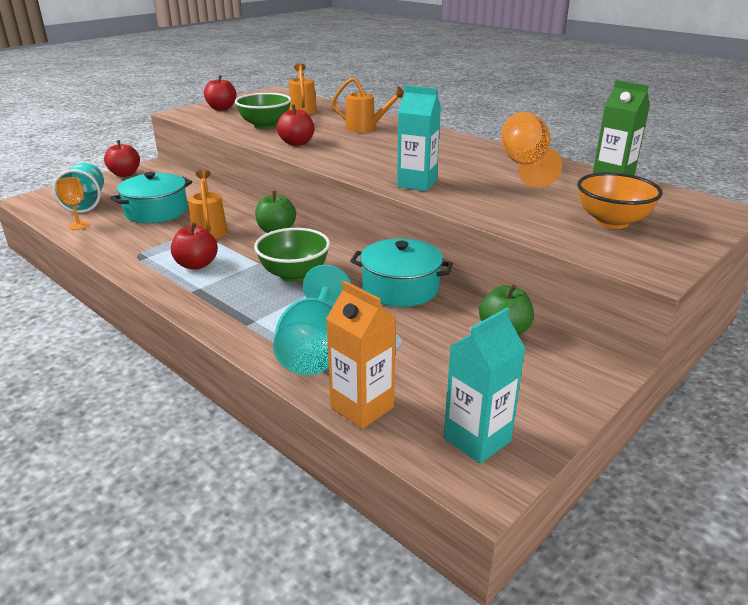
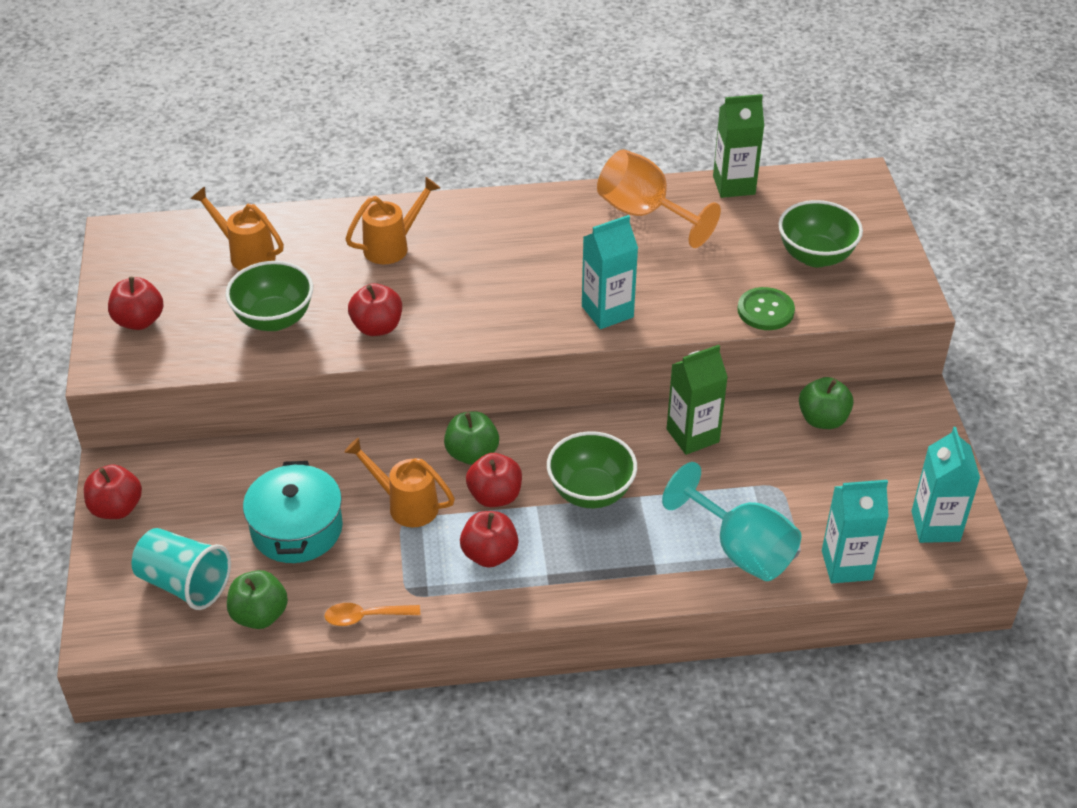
camera: 50 degrees left, 15 degrees up
orange goblet [55,177,90,230] -> green apple [227,570,288,629]
orange carton [326,281,396,429] -> turquoise carton [822,480,889,583]
turquoise pot [350,238,453,307] -> green carton [667,345,728,455]
orange bowl [577,172,663,229] -> green bowl [779,200,863,267]
none -> orange spoon [324,603,420,626]
none -> red apple [466,453,522,507]
none -> green button [738,287,795,330]

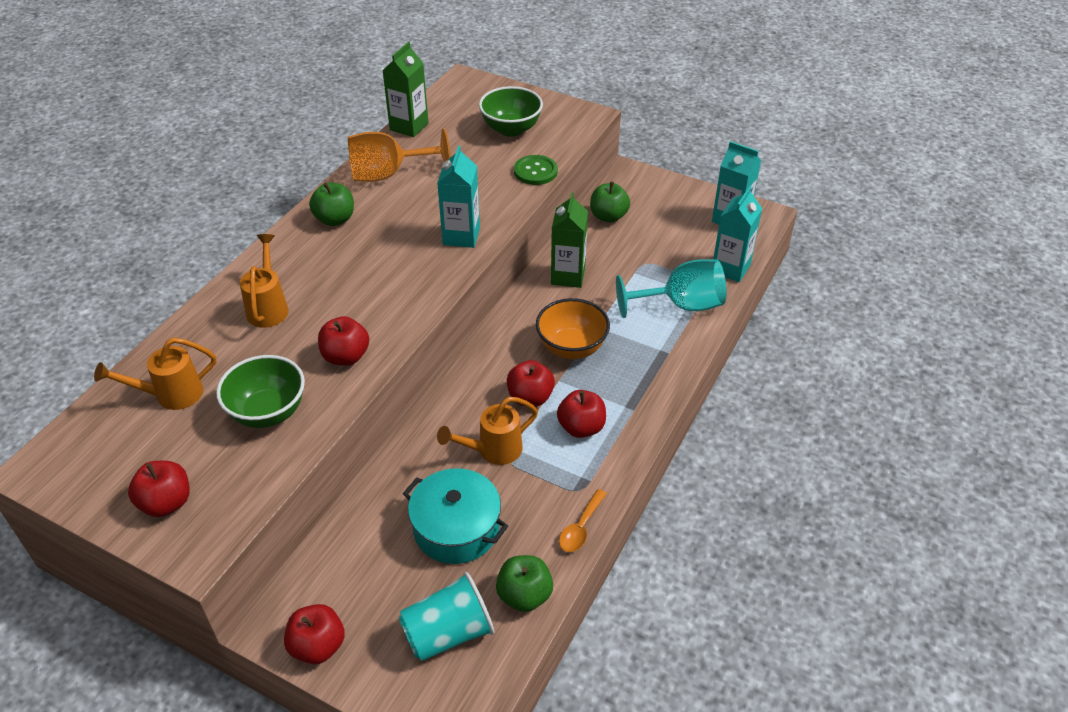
camera: 55 degrees left, 0 degrees up
green apple [444,411,499,465] -> green apple moved to [309,182,354,226]
green bowl [547,431,637,508] -> orange bowl [536,298,610,359]

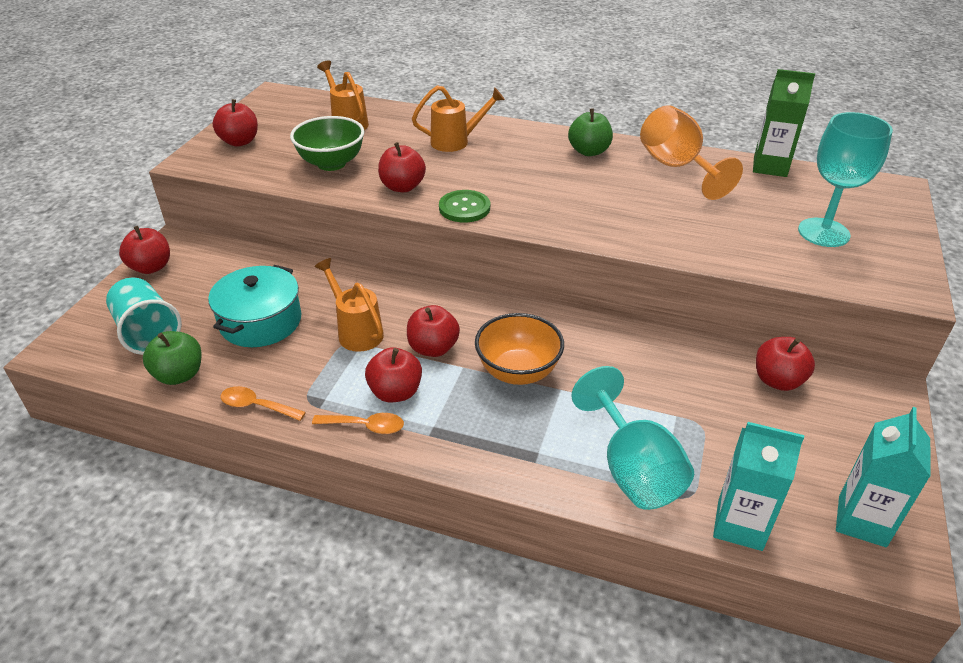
camera: 80 degrees right, 5 degrees down
turquoise carton [437,146,480,248] -> none
green bowl [479,86,543,137] -> turquoise goblet [798,112,893,247]
green button [514,155,558,185] -> green button moved to [439,190,490,223]
green carton [551,192,588,288] -> none
green apple [590,182,630,223] -> red apple [756,337,815,391]
none -> orange spoon [312,413,404,434]

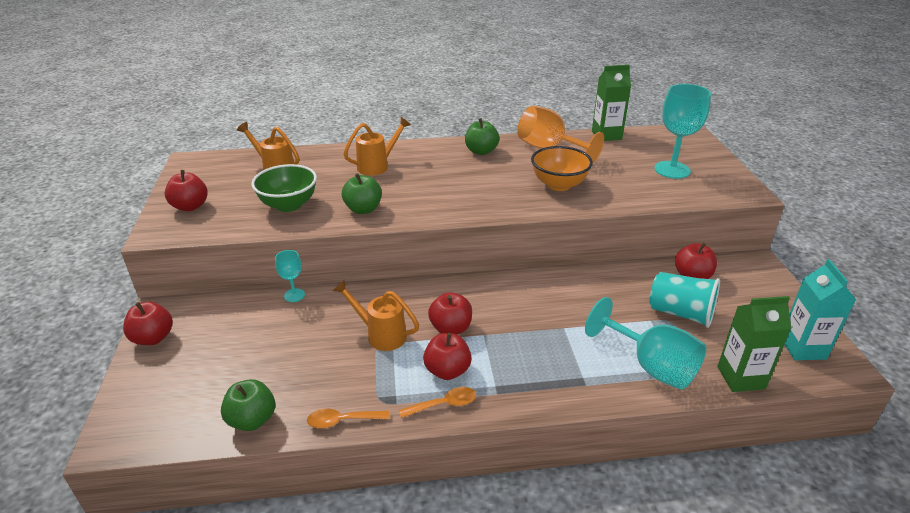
camera: 25 degrees left, 5 degrees down
turquoise cup [106,277,182,355] -> turquoise cup moved to [649,272,720,328]
turquoise pot [208,265,301,347] -> none
red apple [378,142,426,192] -> green apple [342,173,382,214]
green button [439,190,490,223] -> none
orange bowl [475,313,564,385] -> orange bowl moved to [531,146,593,191]
turquoise carton [713,422,804,551] -> green carton [717,296,792,392]
none -> turquoise goblet [275,250,305,302]

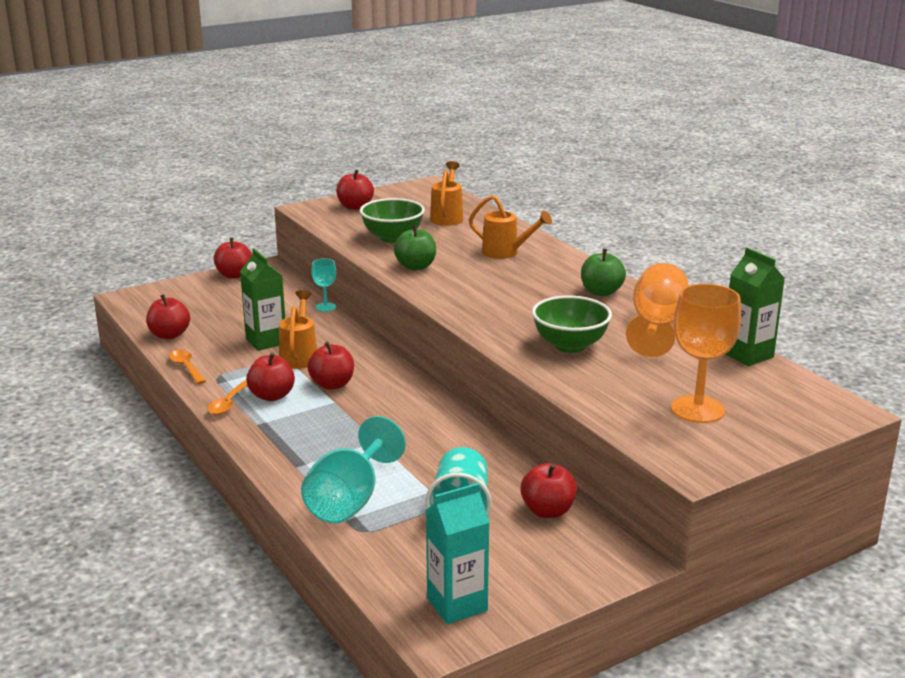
camera: 65 degrees right, 10 degrees down
green apple [221,379,275,431] -> red apple [146,294,190,339]
orange spoon [399,387,476,418] -> orange spoon turned 60 degrees clockwise [207,380,247,415]
orange bowl [531,146,593,191] -> green bowl [532,296,612,353]
turquoise goblet [654,84,711,179] -> orange goblet [671,284,741,423]
green carton [717,296,792,392] -> green carton moved to [240,248,285,351]

